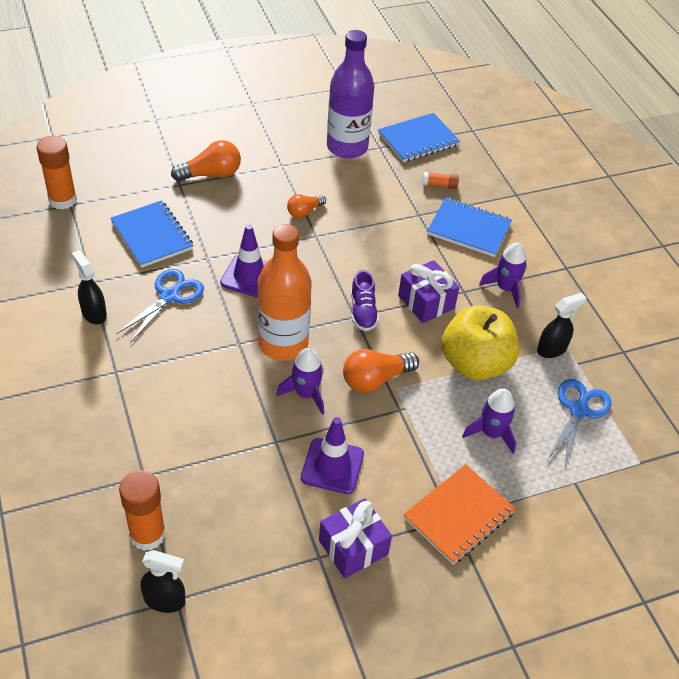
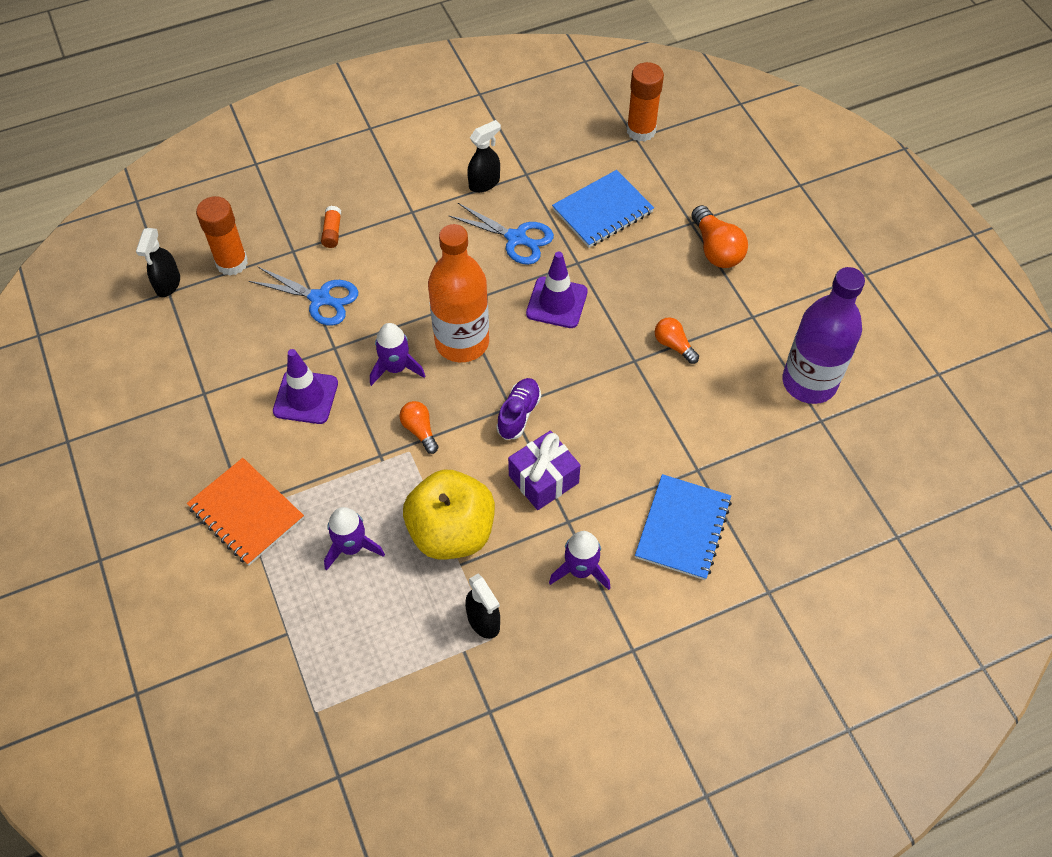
camera: 90 degrees right, 10 degrees up
purple gift [319,498,392,578] -> none
orange light bulb [343,349,419,393] -> orange light bulb [399,401,439,454], size x0.62
purple shoe [351,270,379,331] -> purple shoe turned 120 degrees clockwise [496,378,541,440]
blue notebook [378,113,460,162] -> none
orange glue stick [422,172,459,189] -> orange glue stick moved to [321,206,341,248]
blue scissors [547,379,612,467] -> blue scissors moved to [249,266,358,325]

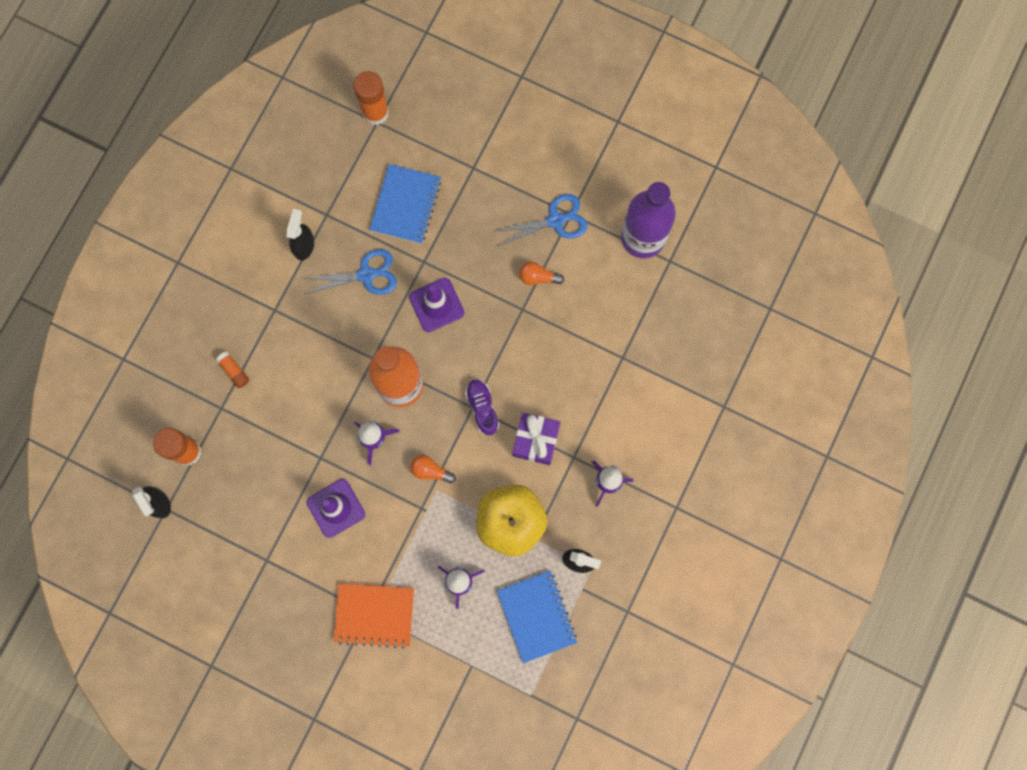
camera: 40 degrees left, 20 degrees up
blue scissors [249,266,358,325] -> blue scissors moved to [495,194,588,246]
blue notebook [635,474,732,580] -> blue notebook moved to [497,571,577,663]
orange light bulb [692,205,748,268] -> none

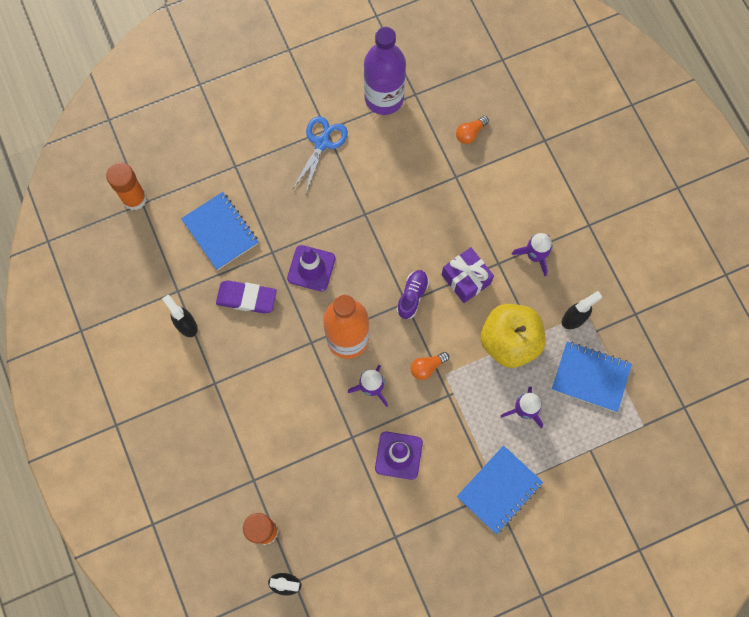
camera: 50 degrees left, 5 degrees down
orange glue stick [216,352,249,388] -> none
blue scissors [301,249,397,295] -> purple eraser [216,280,277,314]
orange notebook [334,583,414,649] -> blue notebook [457,445,543,534]
purple shoe [465,379,499,435] -> purple shoe turned 90 degrees clockwise [396,270,429,319]
orange light bulb [519,262,564,285] -> orange light bulb moved to [456,116,489,144]

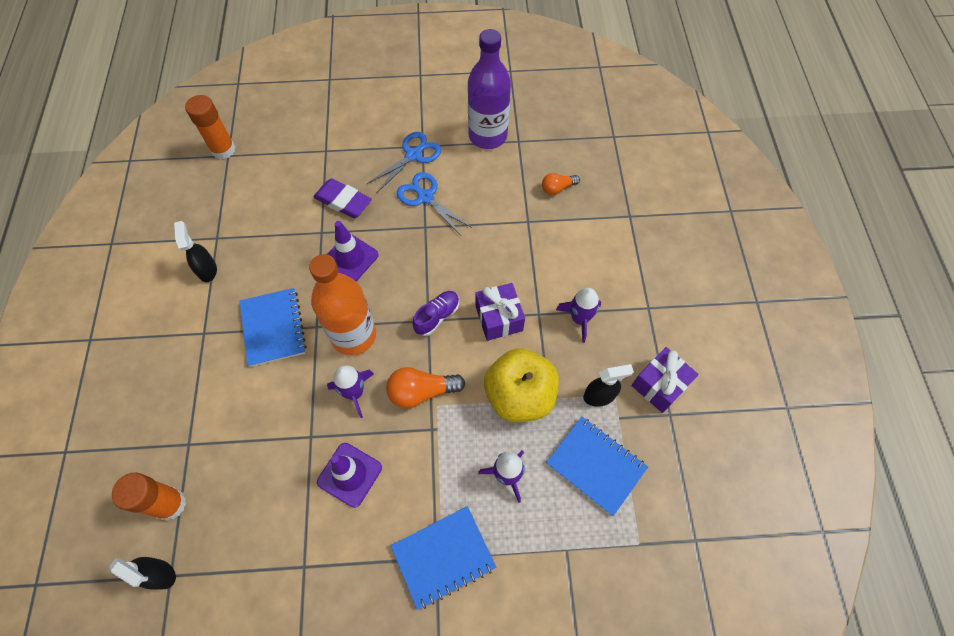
camera: 20 degrees right, 10 degrees down
blue notebook [181,192,258,270] -> blue notebook moved to [240,288,306,367]
purple eraser [216,280,277,314] -> purple eraser moved to [314,178,372,218]
orange light bulb [411,352,449,380] -> orange light bulb [386,367,465,409], size x1.60
none -> blue scissors [397,172,472,235]
none -> purple gift [632,347,699,413]

